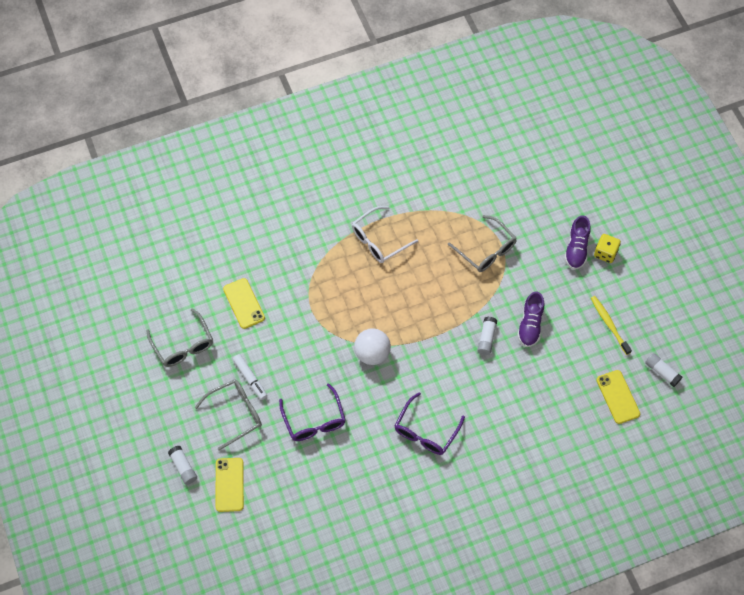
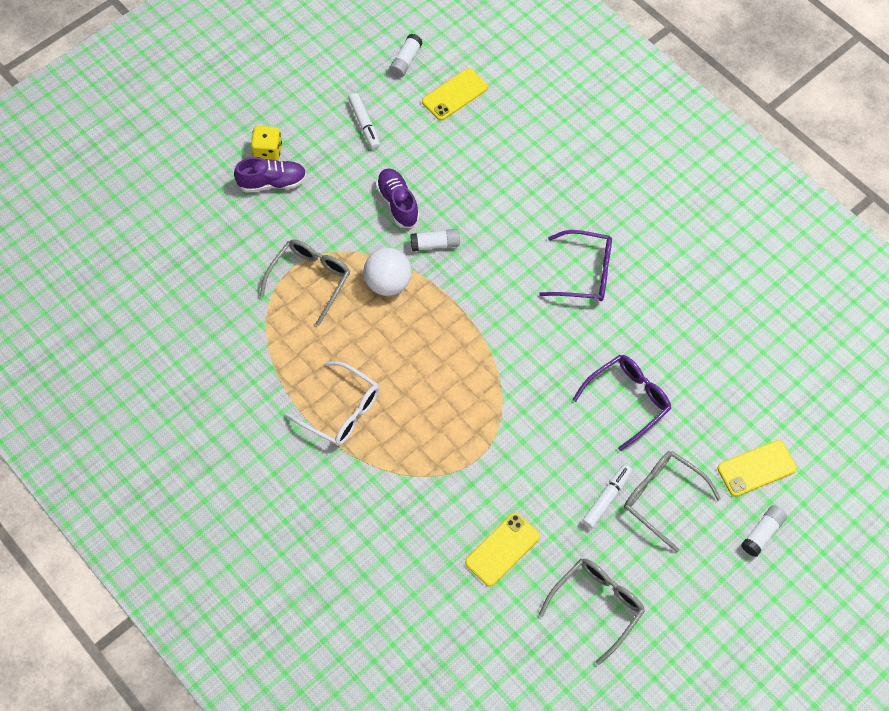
camera: 110 degrees left, 0 degrees up
white ball [354,328,391,365] -> white ball moved to [363,248,412,296]
purple shoe [517,291,544,347] -> purple shoe turned 105 degrees counterclockwise [376,169,419,228]
yellow toothbrush [591,296,632,355] -> white marker [348,93,380,149]

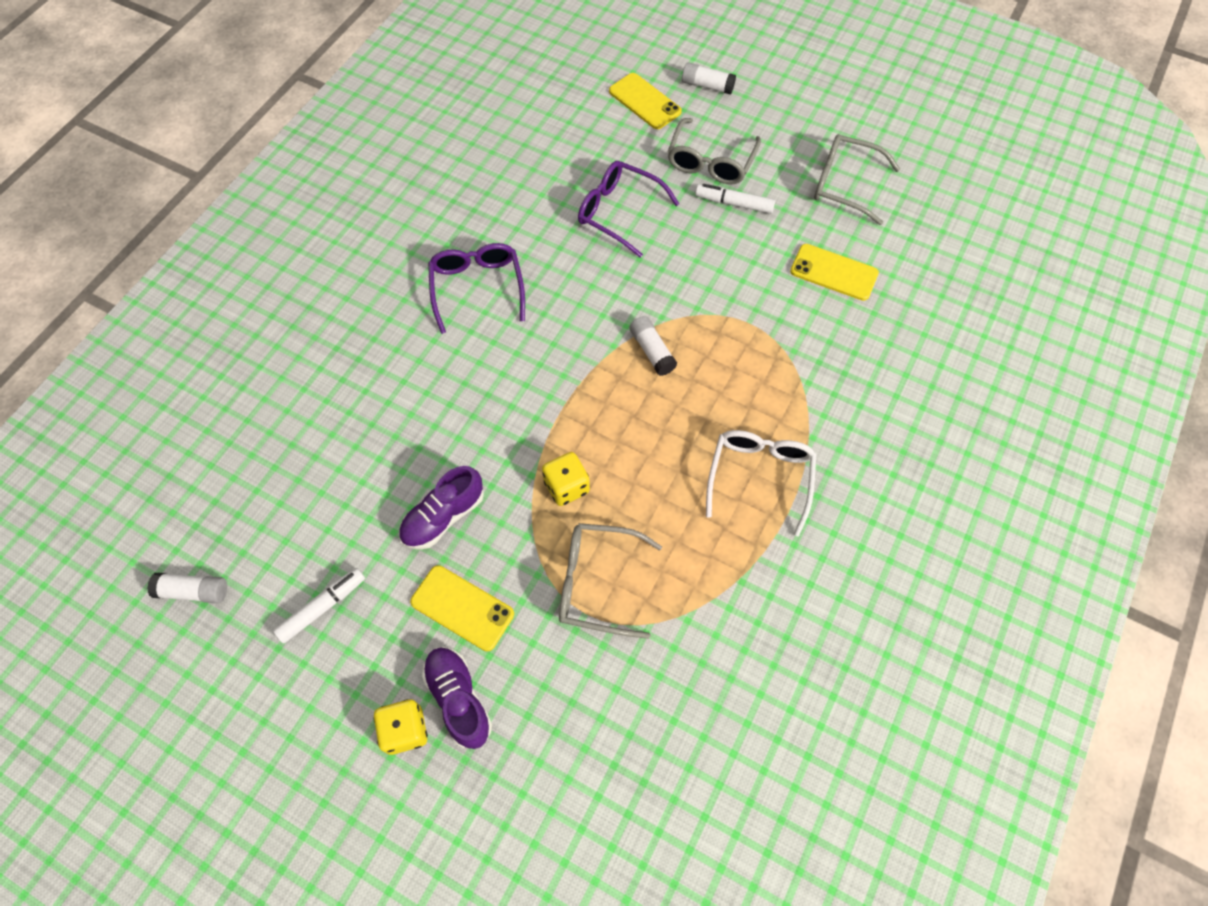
camera: 110 degrees left, 0 degrees up
white ball [363,248,412,296] -> yellow dice [542,452,590,506]
white glue stick [410,229,460,251] -> white glue stick moved to [629,316,677,376]
yellow phone [422,68,488,120] -> yellow phone moved to [410,565,514,651]

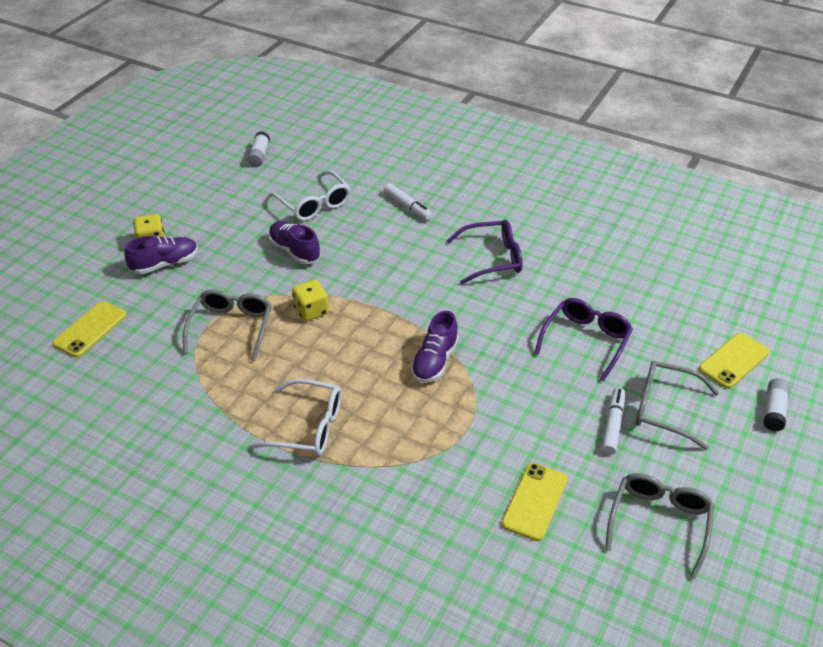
camera: 90 degrees right, 20 degrees down
white marker [273,568,365,644] -> white marker moved to [384,183,433,221]
yellow phone [410,565,514,651] -> yellow phone moved to [52,301,127,357]
white glue stick [629,316,677,376] -> purple shoe [411,311,459,383]
none -> white glasses [269,170,351,221]

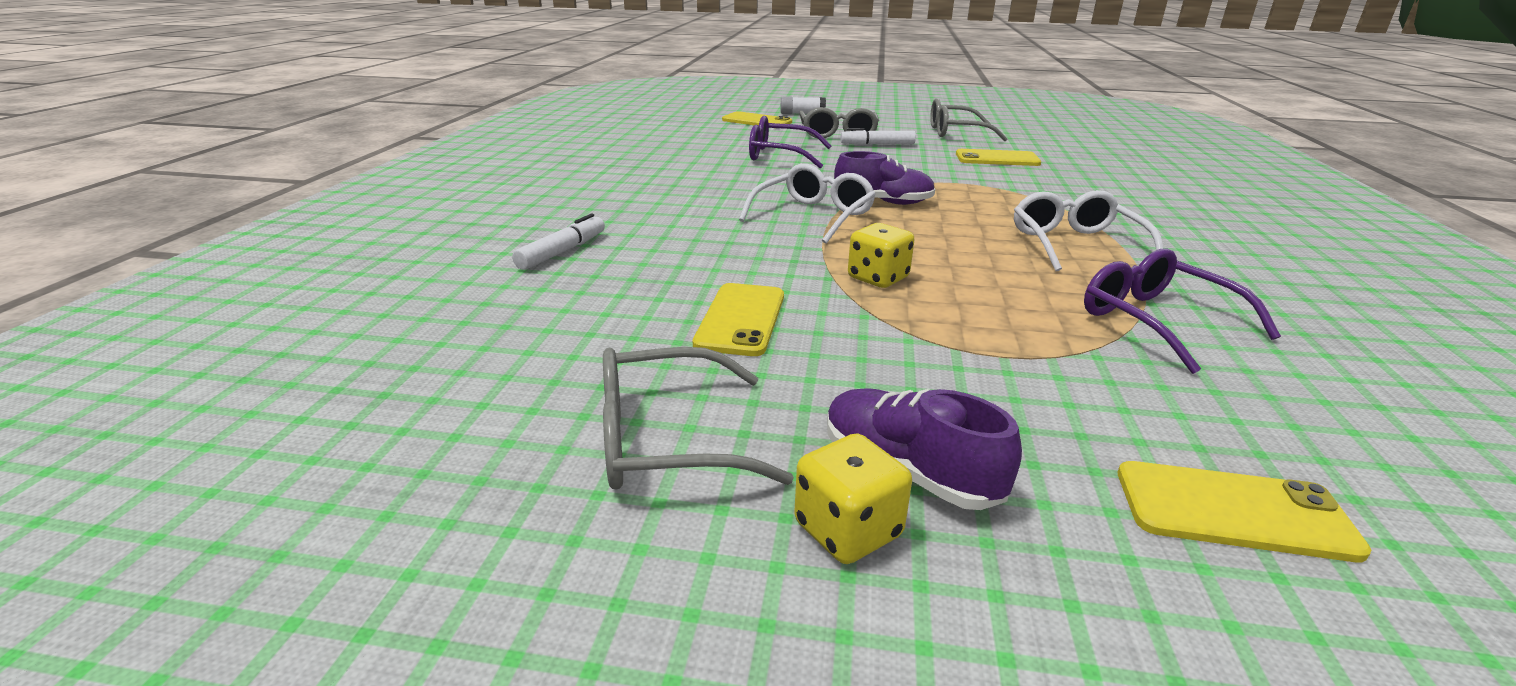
camera: 110 degrees left, 15 degrees down
grey glasses [183,289,272,362] -> grey glasses moved to [603,347,794,490]
white glue stick [247,132,270,167] -> none
purple shoe [268,221,321,264] -> yellow phone [693,283,784,356]
white glasses [269,170,351,221] -> white glasses moved to [739,164,876,244]
purple glasses [447,220,523,284] -> purple glasses moved to [1084,248,1281,374]

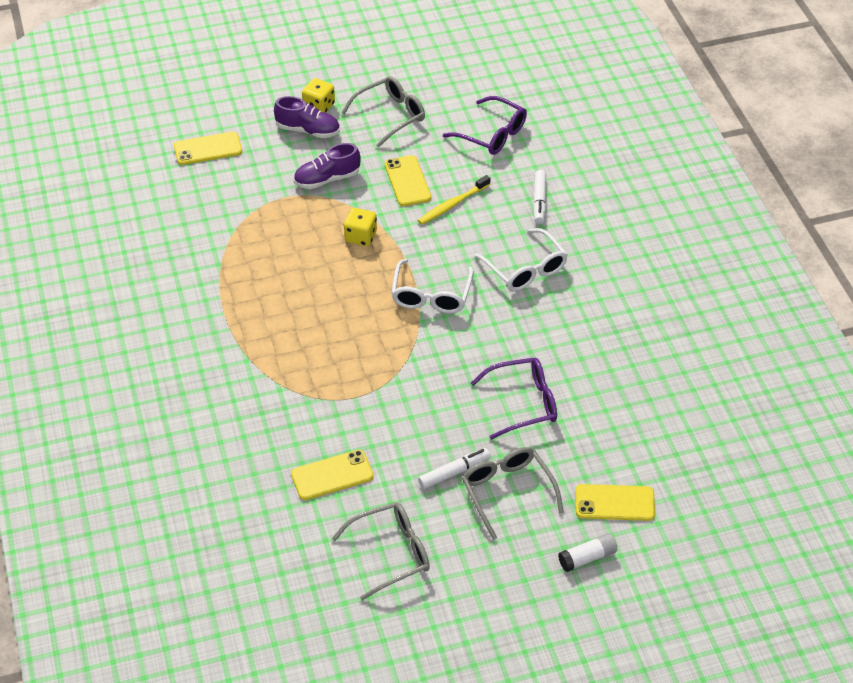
camera: 155 degrees right, 20 degrees up
purple shoe [834,151,935,205] -> purple shoe moved to [294,143,361,189]
white glasses [1014,190,1163,271] -> white glasses moved to [474,228,568,291]
purple glasses [1084,248,1281,374] -> purple glasses moved to [443,96,527,155]
none -> yellow toothbrush [418,175,490,225]

